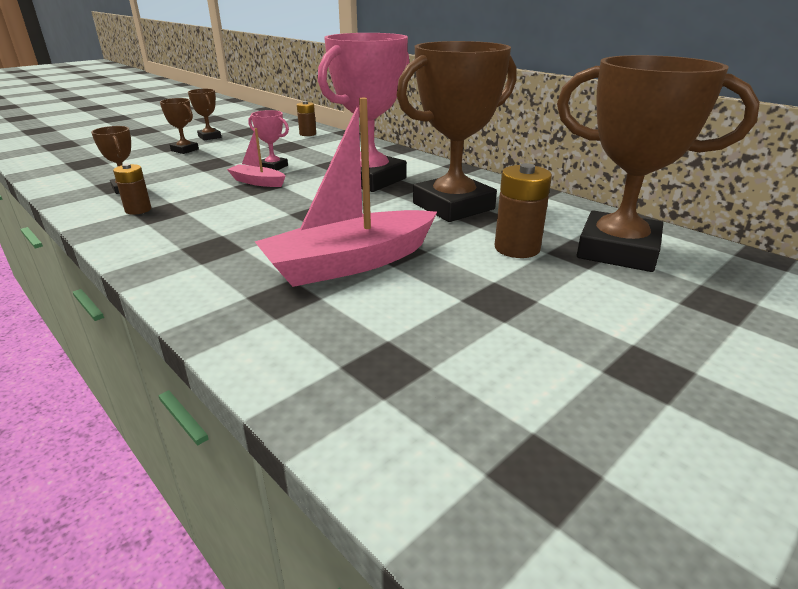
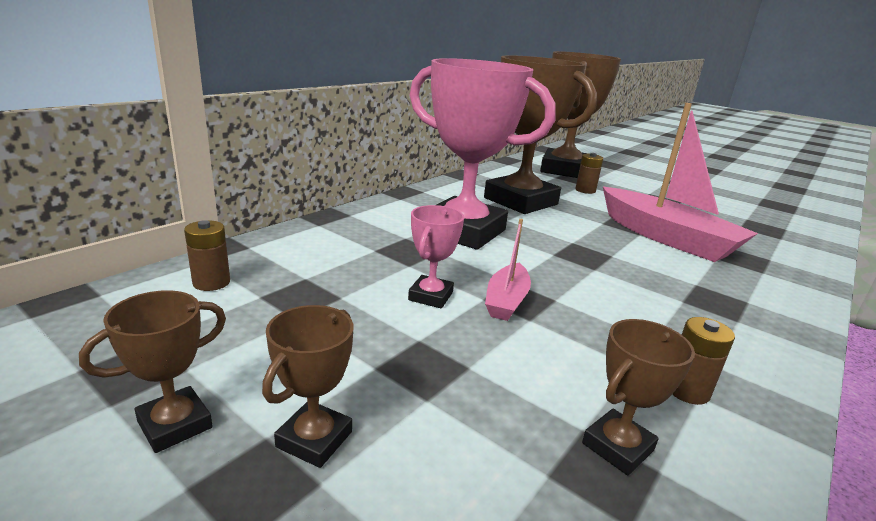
camera: 100 degrees left, 5 degrees down
brown battery [495,163,552,258] -> brown battery [576,153,603,194], size x0.64

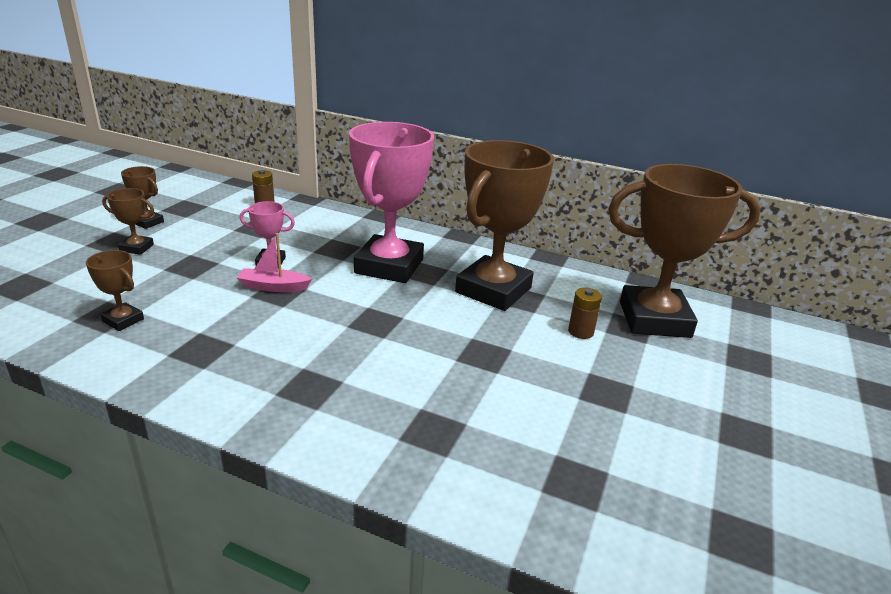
camera: 75 degrees right, 5 degrees up
pink boat [603,103,758,262] -> none
brown battery [672,317,735,405] -> none

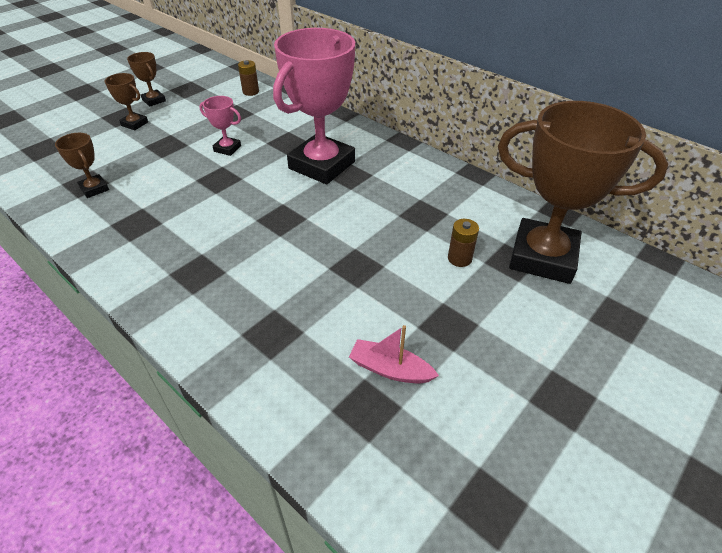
camera: 20 degrees right, 15 degrees up
pink boat [237,233,312,292] -> pink boat moved to [349,325,439,383]
brown trophy [455,140,554,311] -> none

